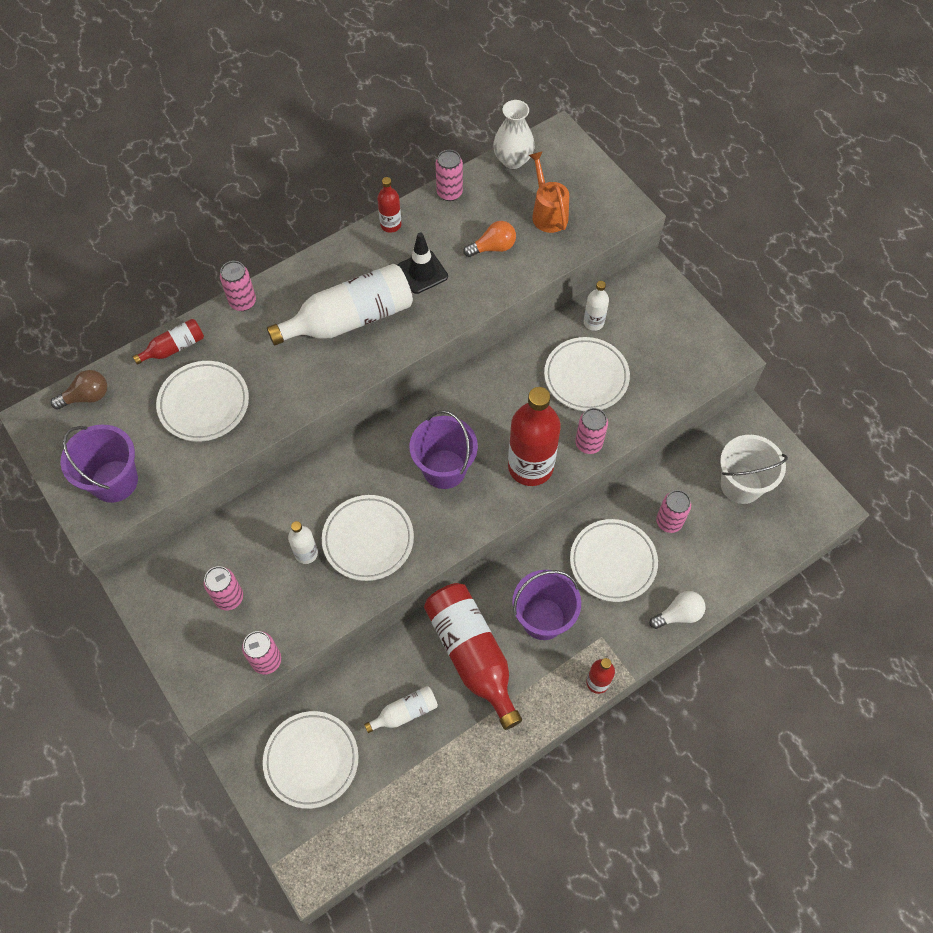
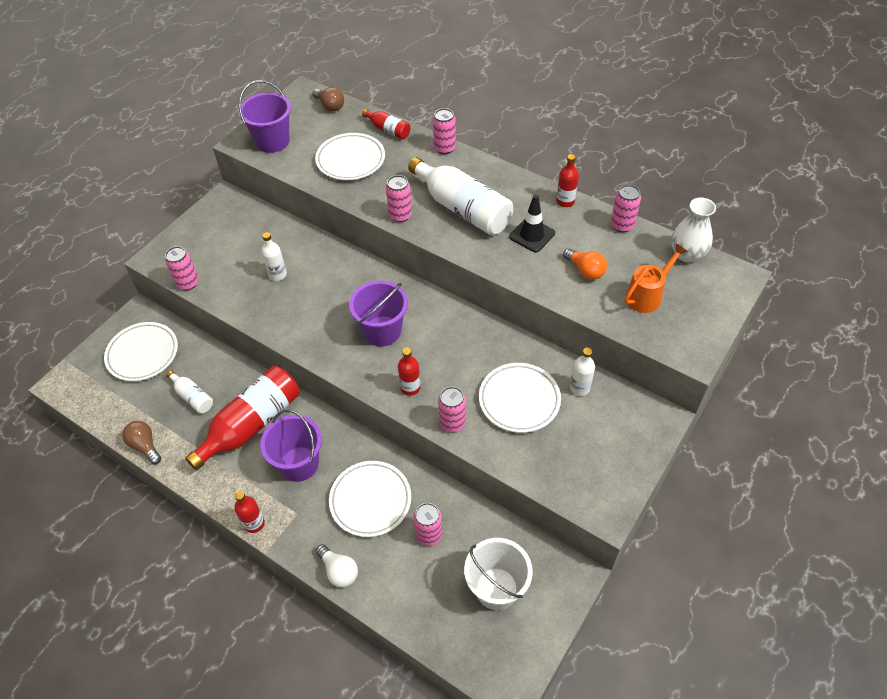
camera: 70 degrees right, 10 degrees down
pink can [204,566,243,611] -> pink can moved to [386,175,412,222]
white plate [322,495,414,581] -> none
red bottle [508,387,561,486] -> red bottle [398,348,421,396], size x0.49
none -> brown light bulb [122,421,161,464]

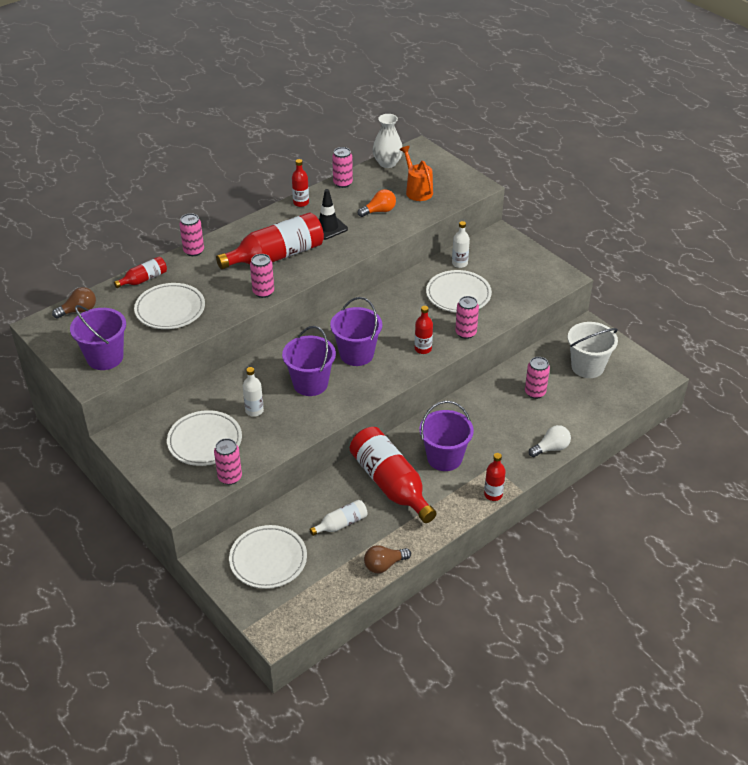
camera: 75 degrees left, 10 degrees down
white plate [329,461,411,537] -> white plate moved to [167,410,242,466]
white bottle [408,157,513,235] -> red bottle [216,212,324,269]
none -> purple bucket [282,326,336,396]

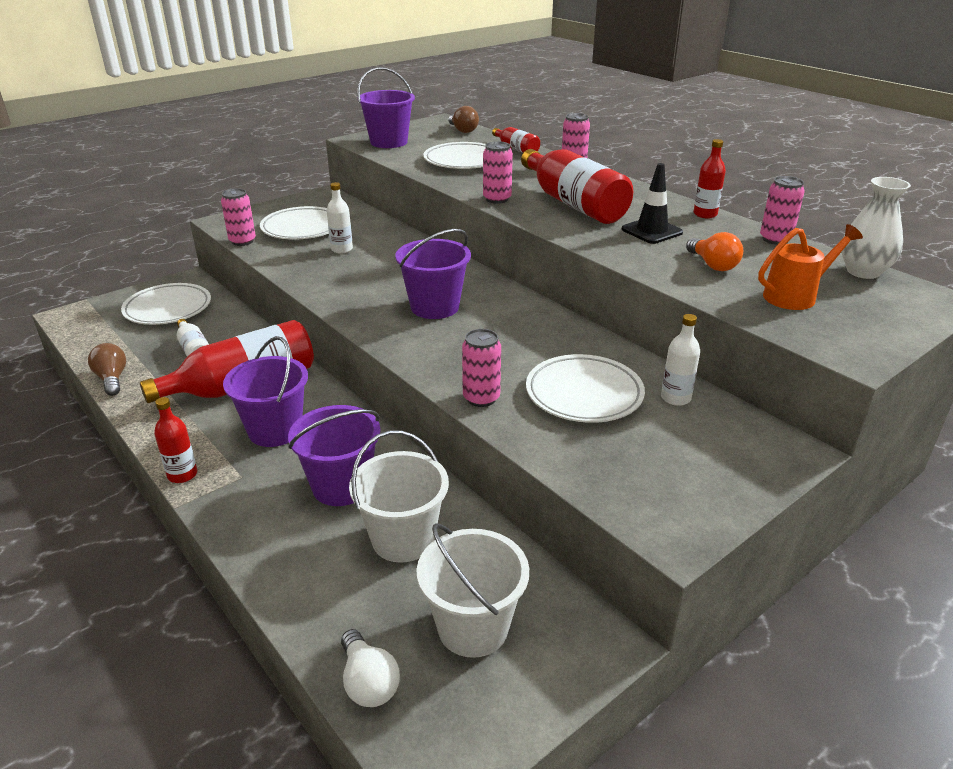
camera: 90 degrees right, 10 degrees down
purple bucket [282,326,336,396] -> purple bucket moved to [288,405,381,506]
red bottle [415,306,433,354] -> none
pink can [525,357,550,399] -> white bucket [349,430,449,563]
white light bulb [529,425,571,457] -> white light bulb moved to [341,629,400,707]

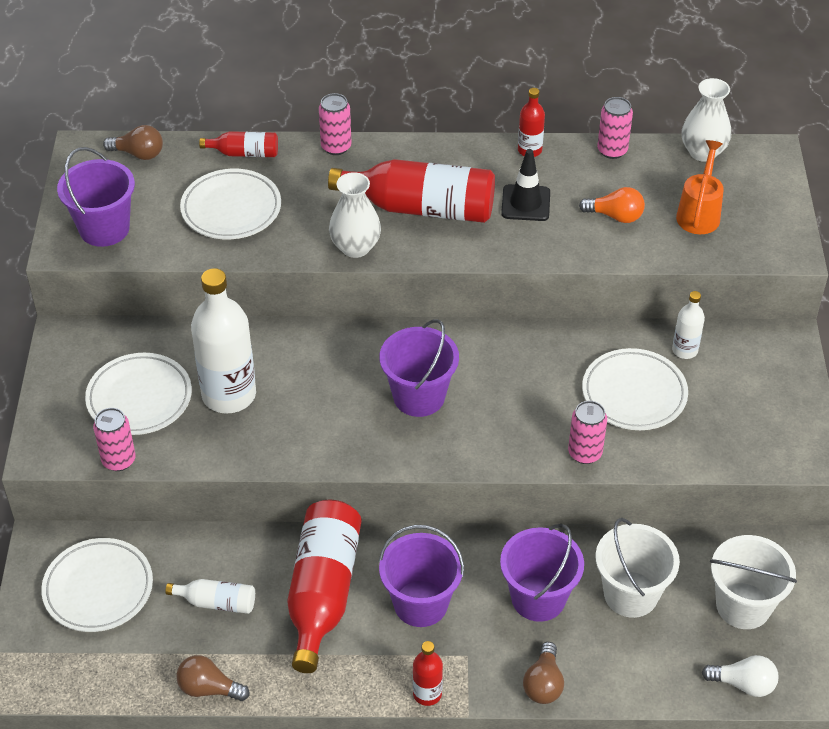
camera: 50 degrees left, 15 degrees up
white bottle [327,182,353,254] -> white bottle [191,268,256,414], size x2.05
pink can [483,141,513,203] -> white vase [329,172,381,258]
none -> brown light bulb [523,642,564,704]

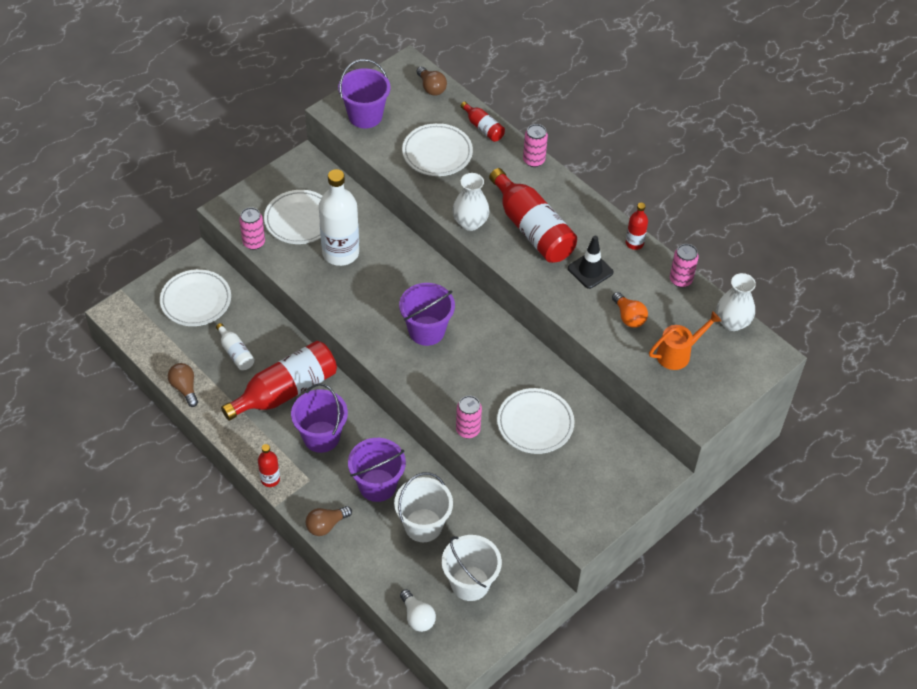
camera: 45 degrees right, 5 degrees up
white bottle [672,291,705,359] -> none

